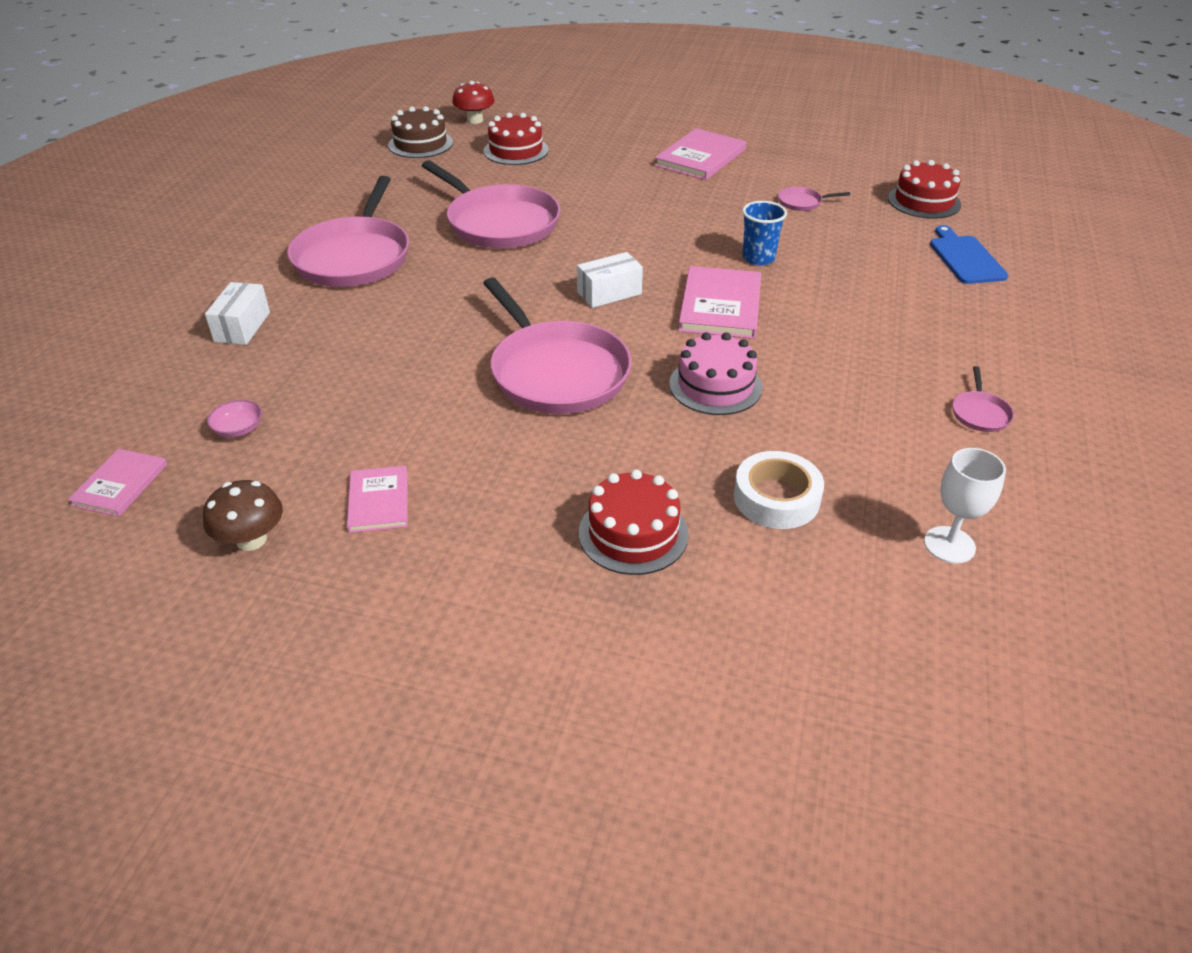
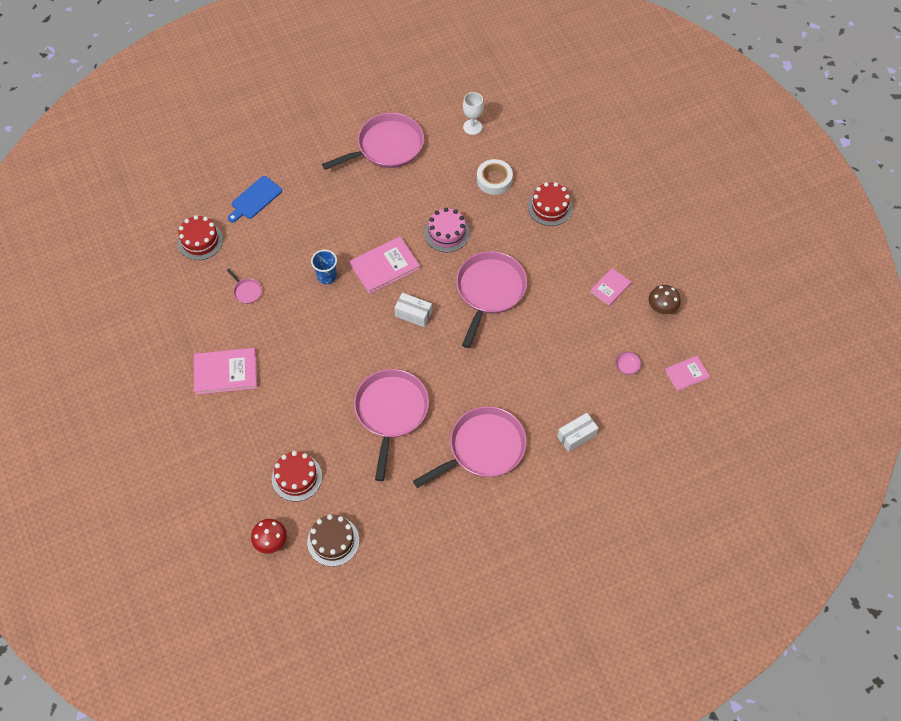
camera: 130 degrees left, 20 degrees up
pink pan [953,366,1014,432] -> pink pan [322,113,424,170], size x2.49

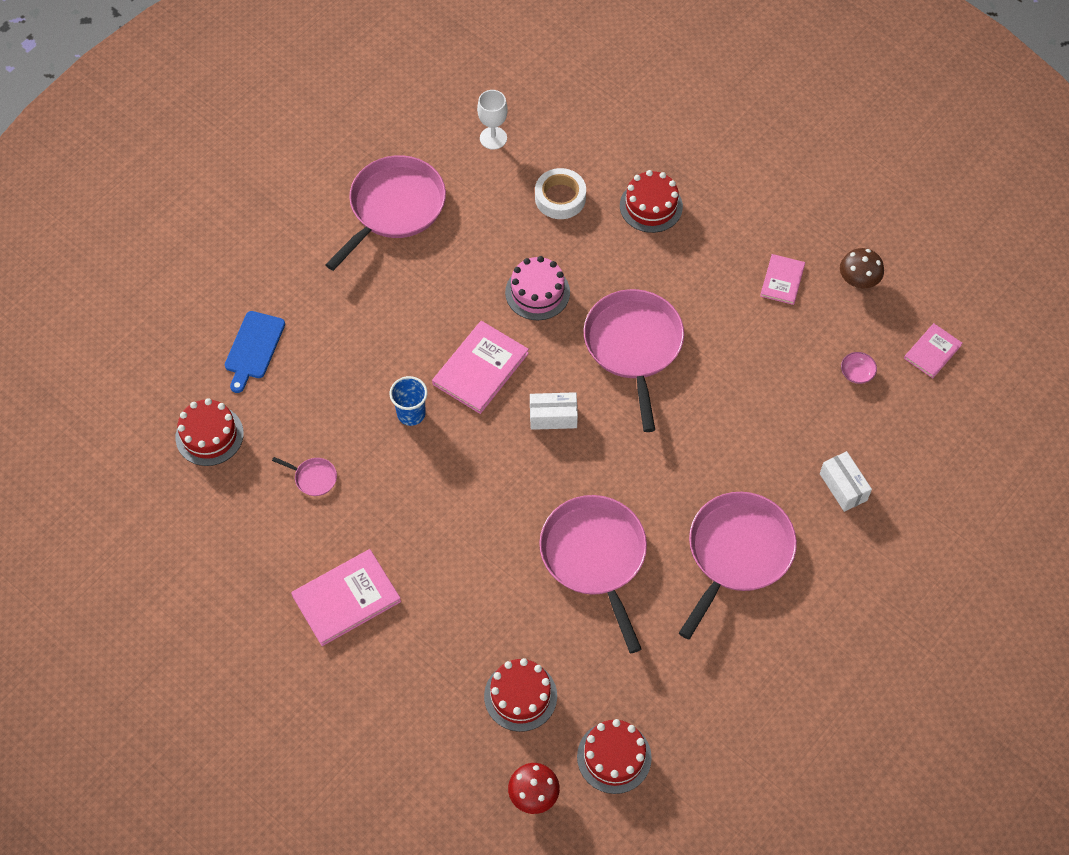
camera: 25 degrees left, 0 degrees up
brown cake [307,514,359,567] -> red cake [577,719,652,794]
white box [557,413,598,452] -> white box turned 60 degrees counterclockwise [820,451,872,512]

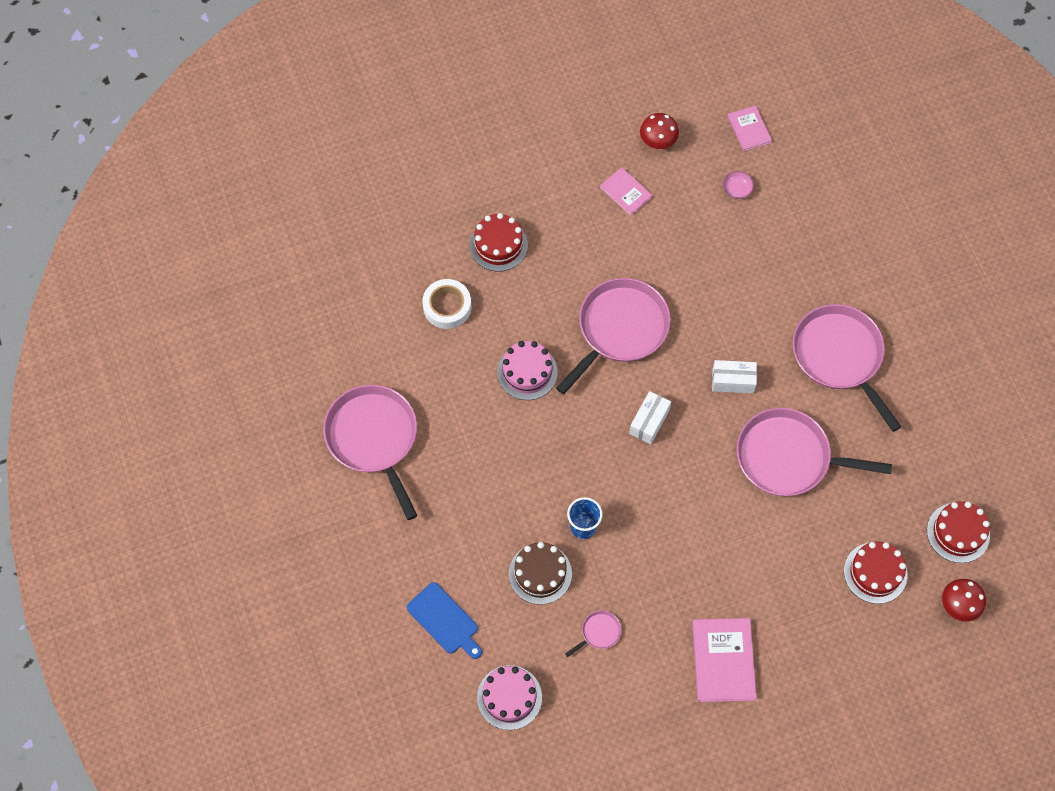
camera: 60 degrees left, 5 degrees up
red cake [176,398,244,466] -> pink cake [477,665,542,730]
pink book [432,321,529,414] -> none
white goblet [477,90,508,150] -> none
pink pan [584,289,684,432] -> pink pan turned 105 degrees clockwise [556,278,671,394]
white box [820,451,872,512] -> white box moved to [712,360,757,393]
brown mushroom [840,248,884,288] -> red mushroom [640,113,679,149]
none -> brown cake [509,542,572,605]

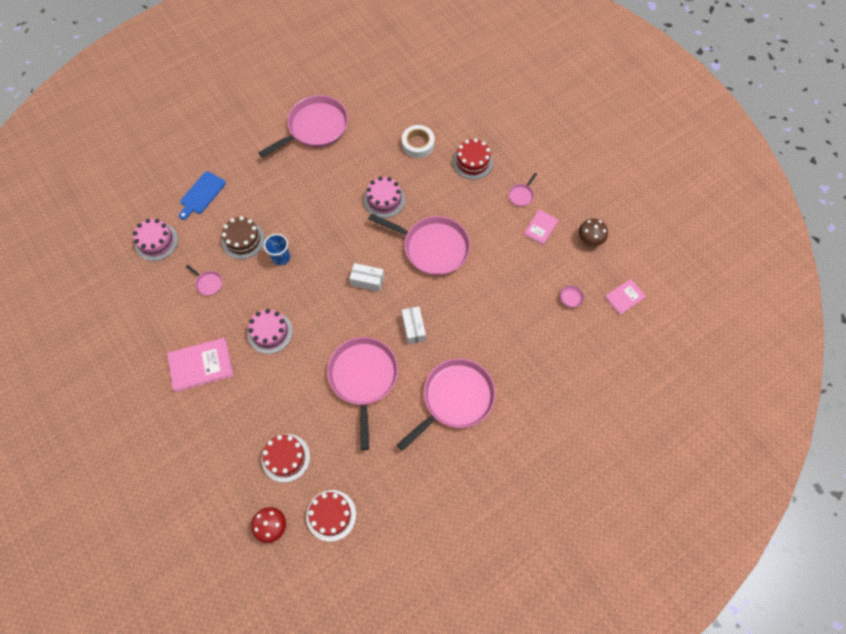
camera: 75 degrees right, 0 degrees up
red mushroom [640,113,679,149] -> brown mushroom [578,218,608,246]
none -> pink cake [248,309,293,354]
none -> pink pan [508,173,537,206]

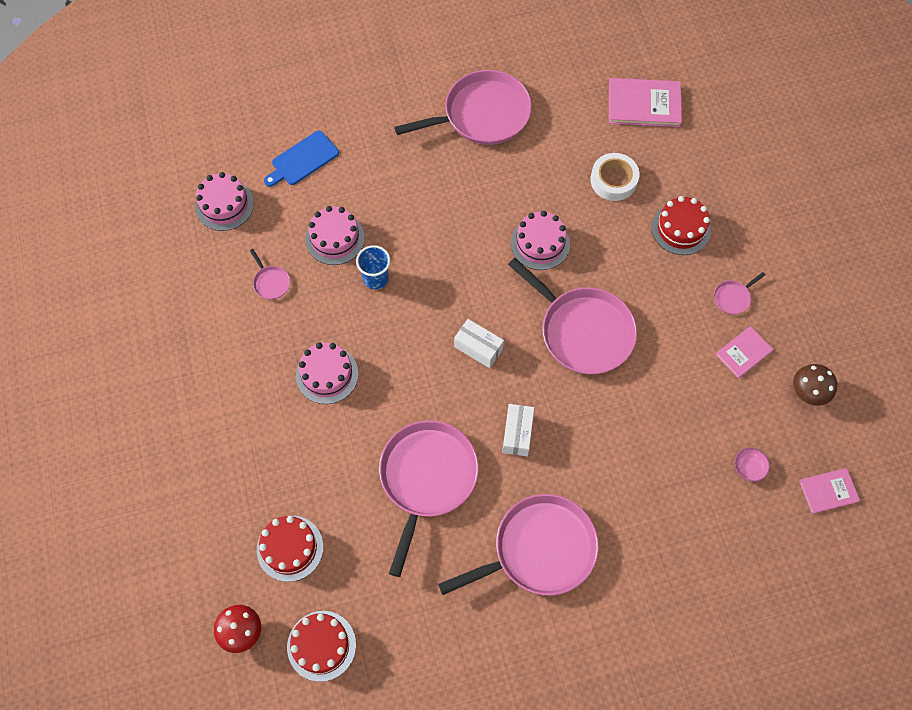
camera: 20 degrees right, 0 degrees up
pink book [167,338,233,392] -> pink book moved to [609,78,682,127]
brown cake [222,216,265,259] -> pink cake [305,206,365,265]

